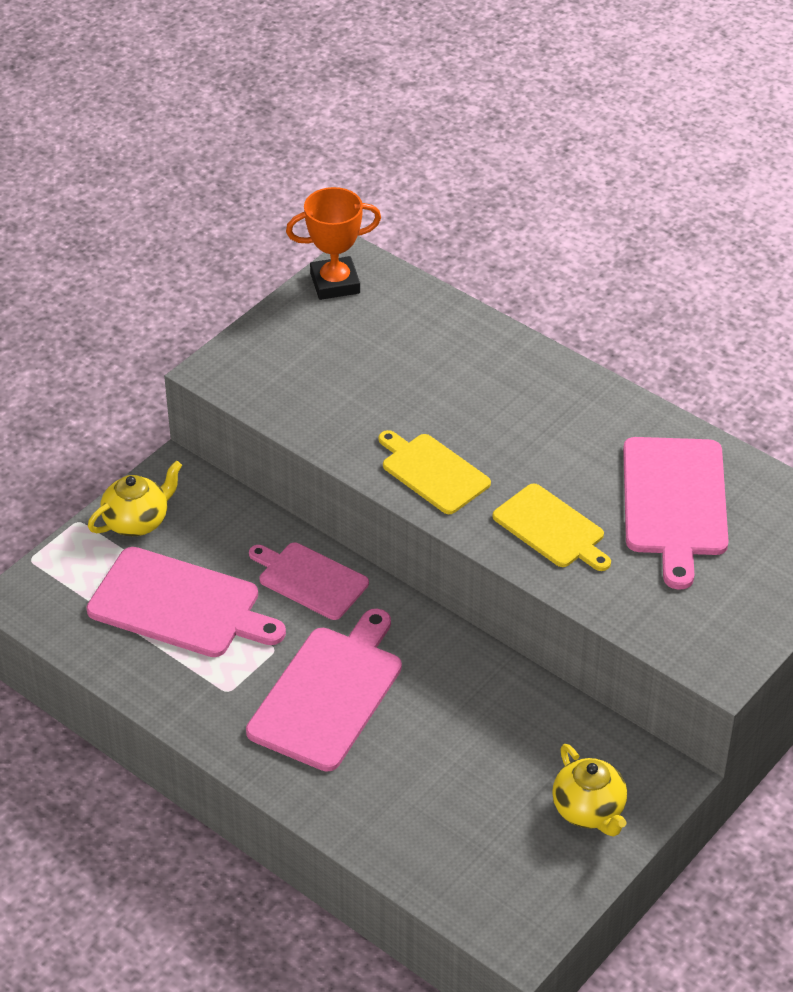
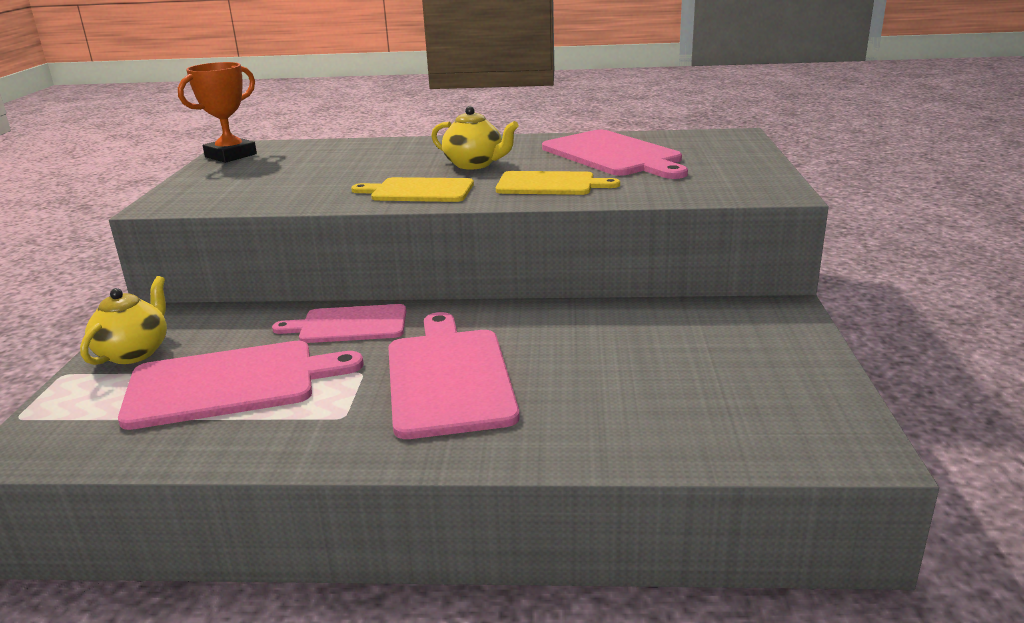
camera: 35 degrees left, 20 degrees down
yellow teapot [552,744,627,837] -> yellow teapot moved to [431,106,519,170]

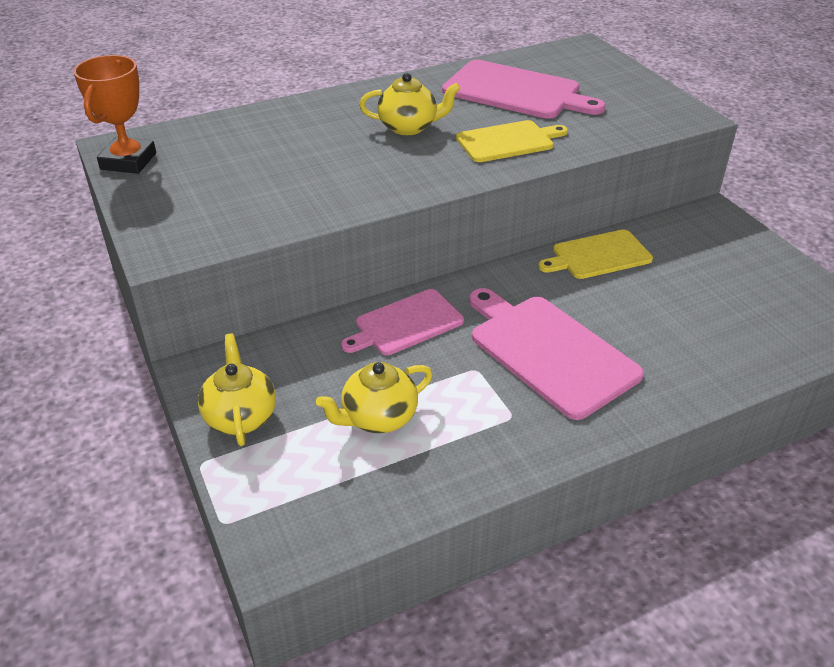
camera: 30 degrees left, 15 degrees up
pink cutting board [118,341,364,430] -> yellow teapot [316,362,432,433]
yellow cutting board [351,177,474,202] -> yellow cutting board moved to [538,229,653,279]

